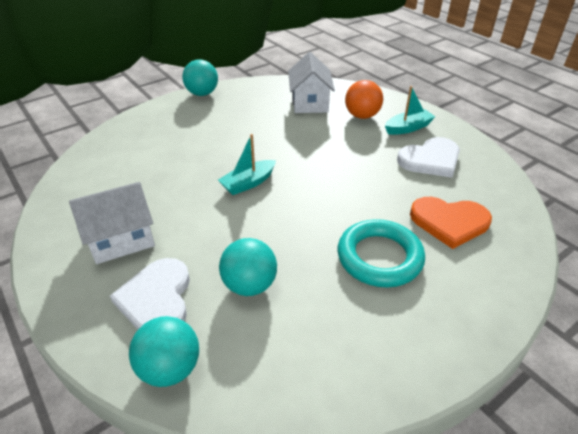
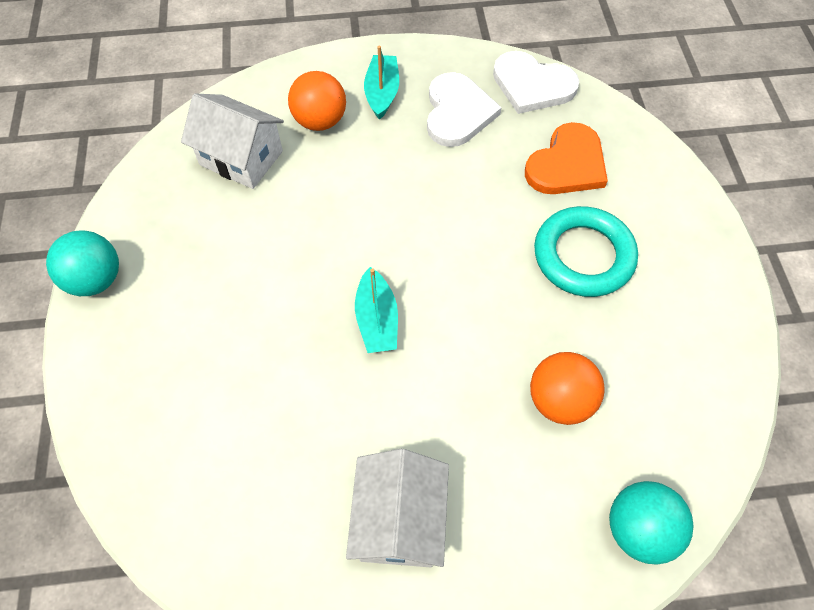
camera: 60 degrees left, 20 degrees up
white heart [110,258,190,329] -> white heart moved to [493,51,579,114]
turquoise ball [219,238,277,296] -> orange ball [530,352,605,425]

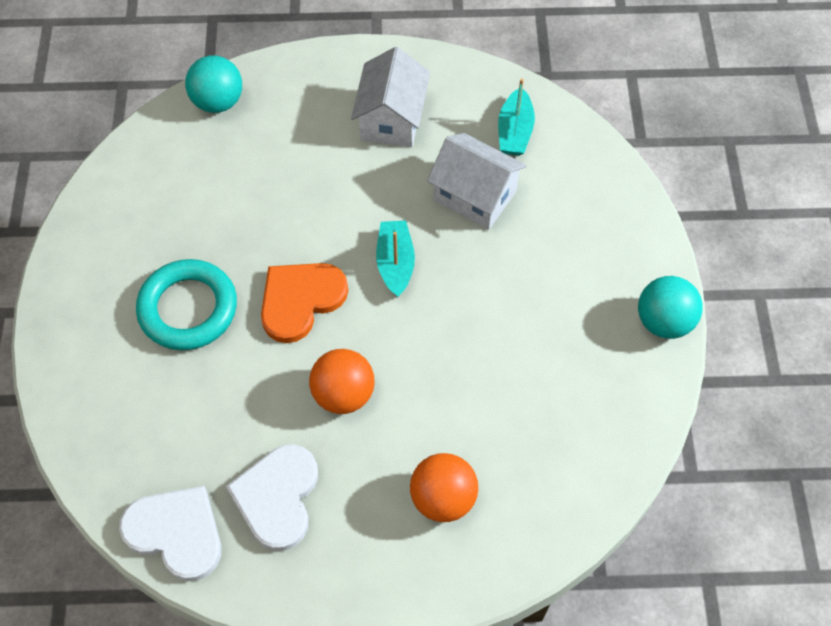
camera: 175 degrees left, 0 degrees up
white house [181,93,284,189] -> white house moved to [427,133,527,230]
turquoise boat [364,46,399,120] -> turquoise boat moved to [498,79,535,156]
orange heart [525,122,608,194] -> orange heart moved to [261,263,348,343]
orange ball [530,352,605,425] -> orange ball moved to [309,349,375,414]

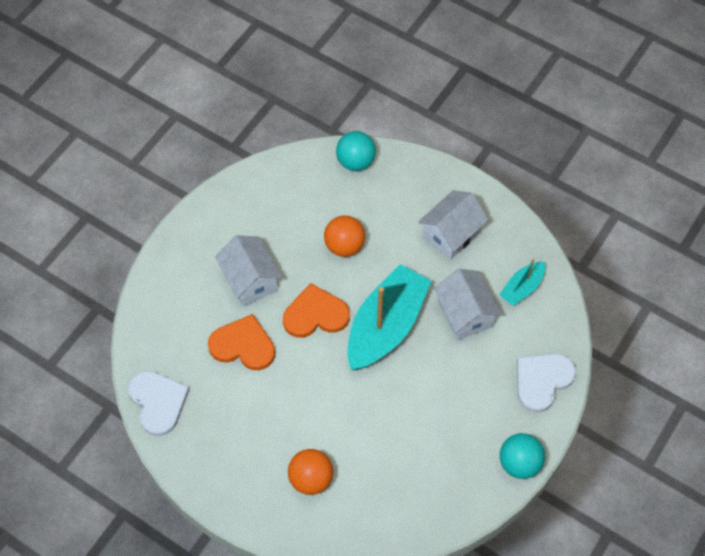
camera: 35 degrees right, 0 degrees up
turquoise ring [136,259,237,350] -> white house [215,235,282,306]
white heart [226,444,318,551] -> white heart moved to [517,354,576,413]
orange ball [309,349,375,414] -> orange ball moved to [324,216,365,257]
turquoise boat [376,220,415,297] -> turquoise boat [347,264,431,370], size x2.04
none -> orange heart [208,314,275,370]

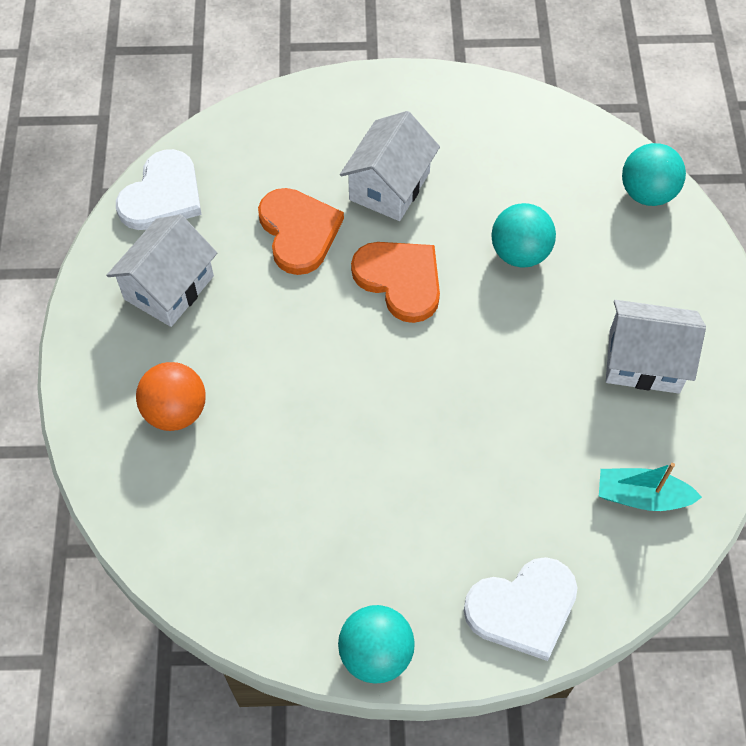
camera: 55 degrees right, 0 degrees up
orange ball [324,216,365,257] -> turquoise ball [491,203,556,268]
turquoise boat [347,264,431,370] -> none
white house [434,269,502,340] -> white house moved to [106,215,217,327]
white heart [517,354,576,413] -> white heart turned 150 degrees clockwise [464,557,578,661]

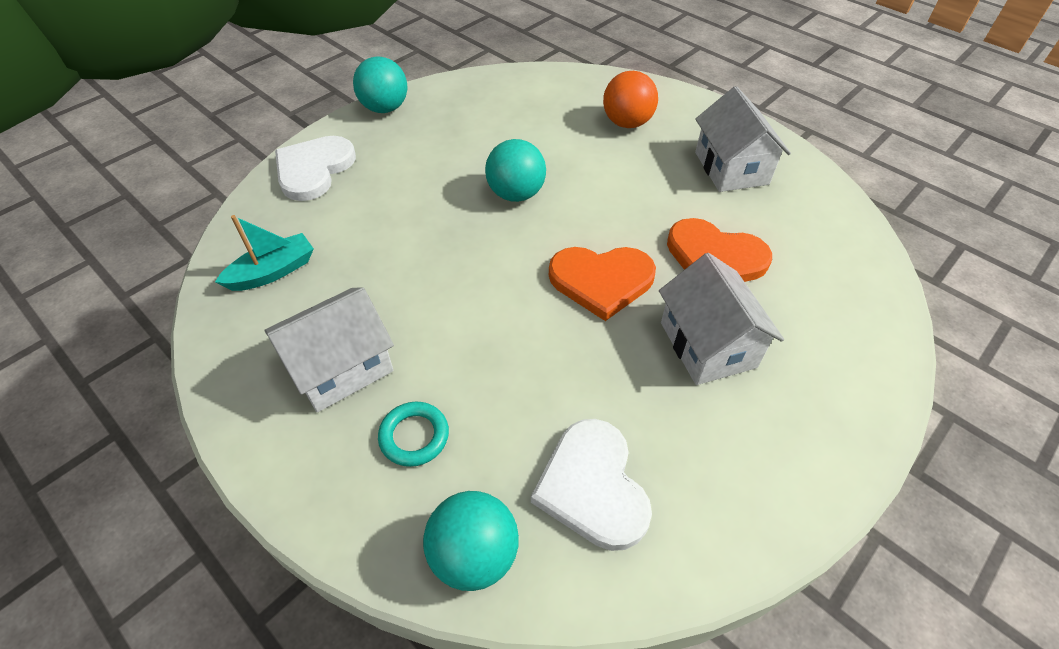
camera: 135 degrees right, 10 degrees down
white heart [116,149,202,230] -> white heart moved to [531,419,652,551]
turquoise ball [491,203,556,268] -> turquoise ball moved to [485,139,546,202]
none -> turquoise ring [378,402,449,467]

